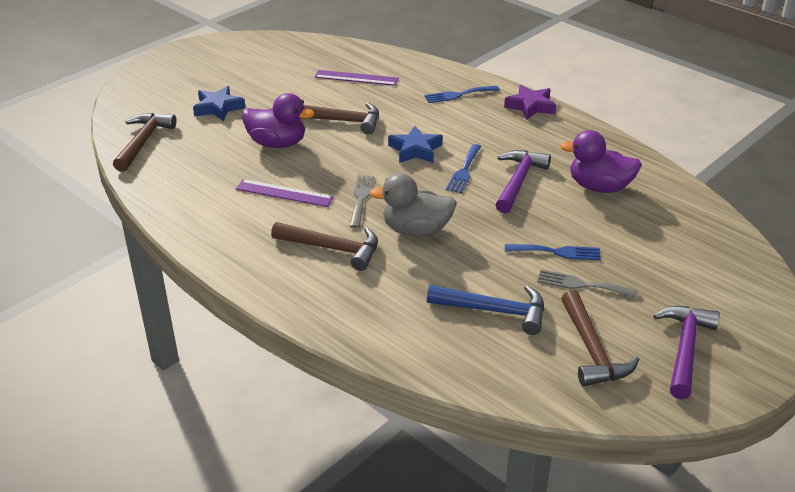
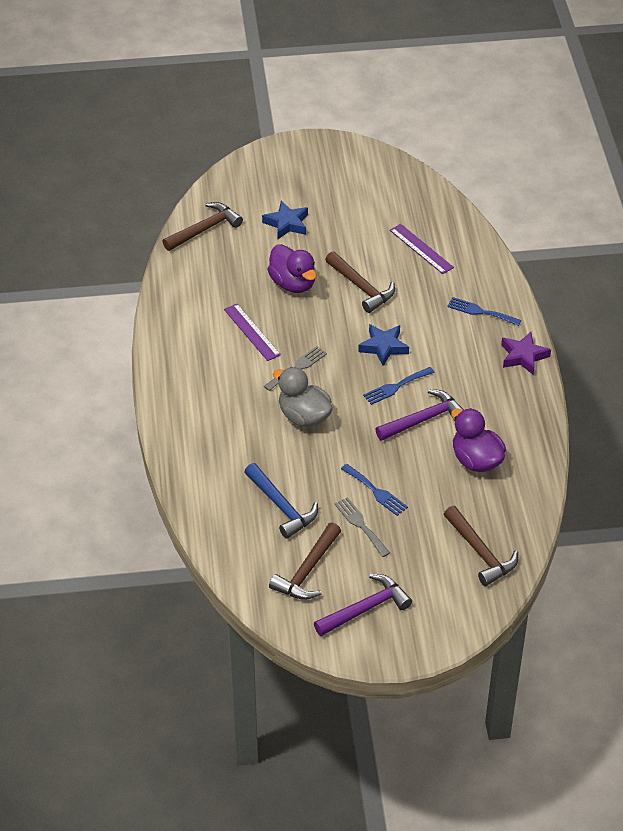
camera: 40 degrees right, 10 degrees up
brown hammer [271,222,378,271] -> brown hammer moved to [444,506,518,586]

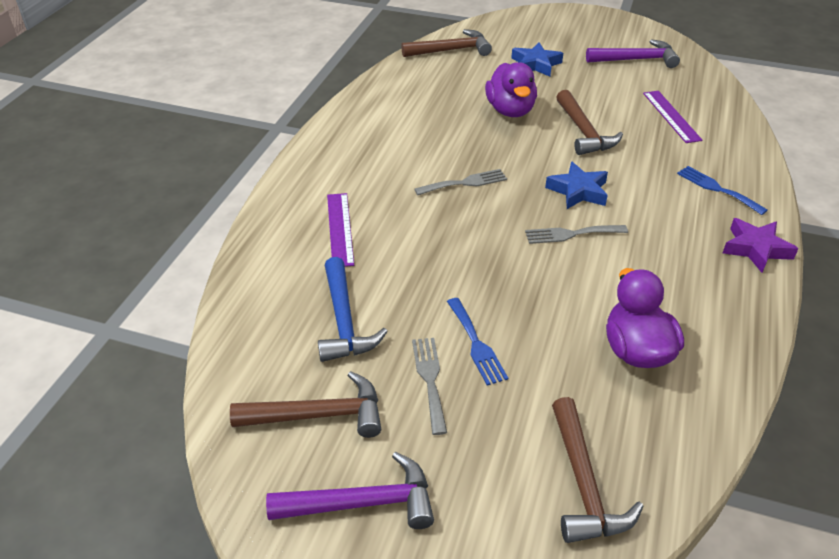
camera: 25 degrees right, 5 degrees down
purple ruler [224,304,281,361] -> purple ruler moved to [327,193,354,267]
brown hammer [269,522,341,600] -> brown hammer turned 150 degrees counterclockwise [230,371,381,438]
grey duck [273,367,333,427] -> none
blue fork [363,367,435,405] -> grey fork [525,225,628,244]
purple hammer [375,389,464,441] -> purple hammer moved to [586,39,680,68]

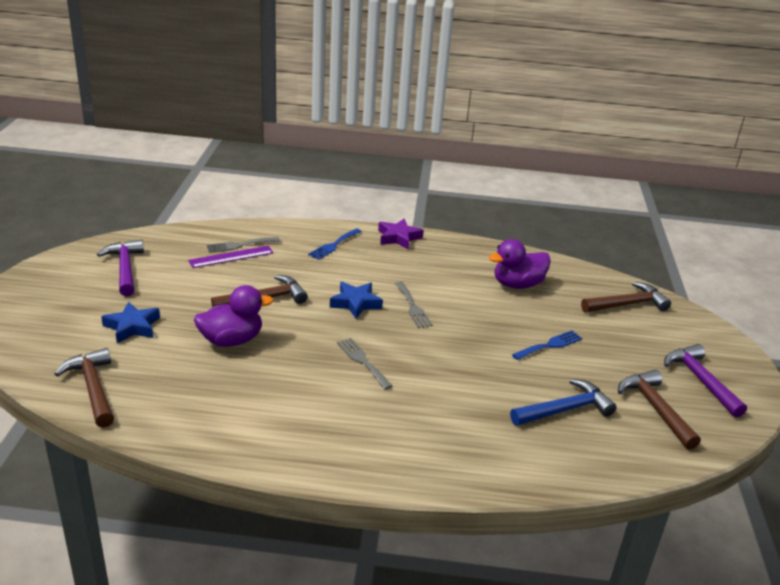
camera: 105 degrees left, 10 degrees down
purple ruler [327,193,354,267] -> none
grey fork [412,338,447,435] -> grey fork moved to [207,237,280,253]

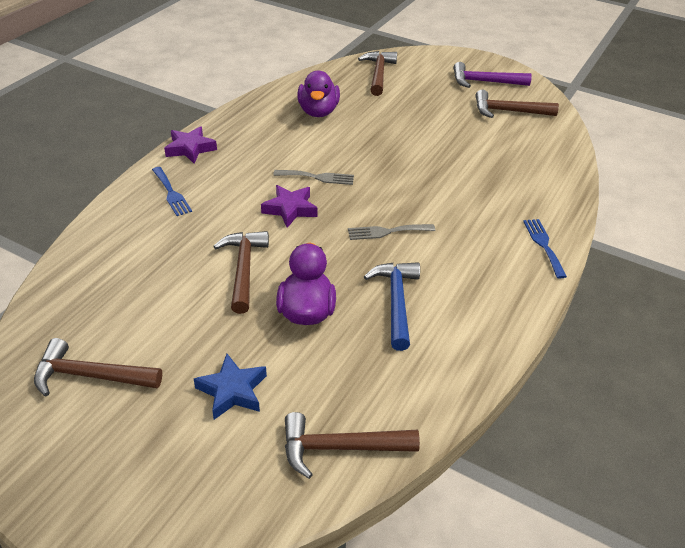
camera: 65 degrees left, 10 degrees up
purple hammer [97,239,144,296] -> brown hammer [34,338,162,396]
purple ruler [188,246,274,268] -> none
grey fork [207,237,280,253] -> none
blue star [330,282,383,319] -> purple star [261,185,318,228]
blue hammer [510,379,617,426] -> blue hammer moved to [364,262,420,351]
blue fork [512,331,583,360] -> blue fork moved to [523,219,567,279]

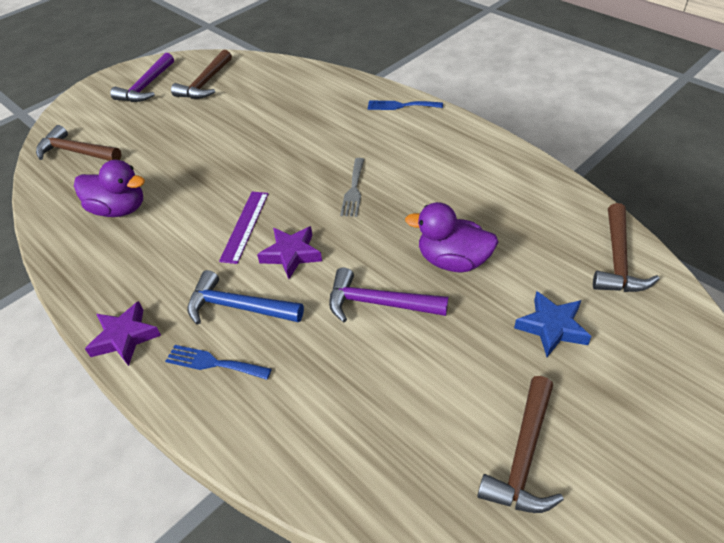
camera: 70 degrees left, 5 degrees up
blue fork [152,167,192,216] -> blue fork turned 150 degrees counterclockwise [165,345,272,380]
brown hammer [213,231,269,314] -> purple hammer [329,267,448,322]
grey fork [273,170,354,185] -> purple ruler [219,192,268,264]
blue hammer [364,262,420,351] -> blue hammer moved to [187,270,304,325]

